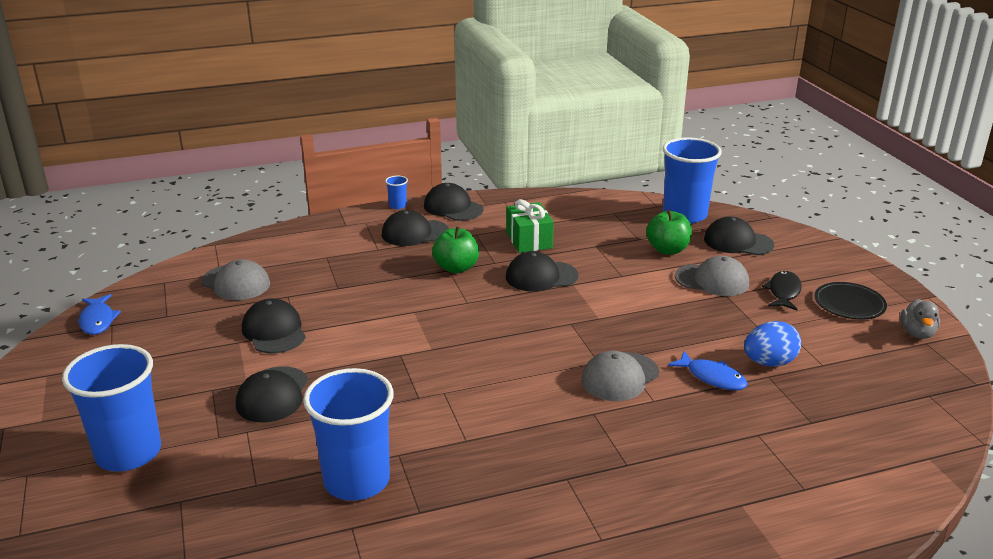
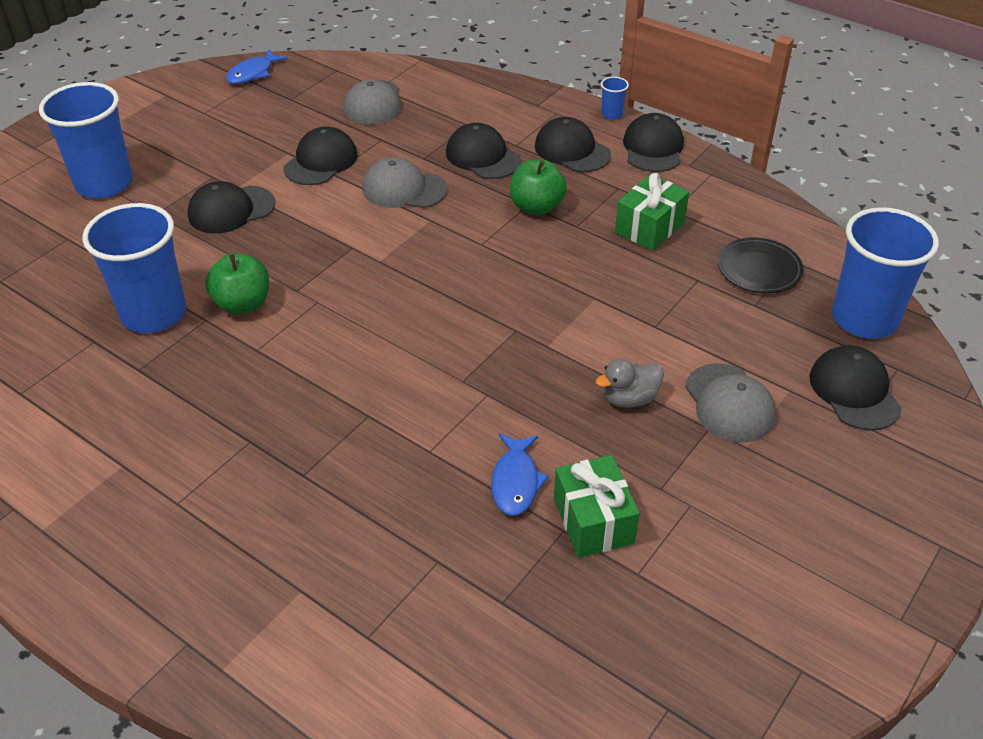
camera: 55 degrees right, 15 degrees up
black cap [506,251,579,292] -> black cap moved to [446,123,521,179]
grey cap [581,351,659,401] -> grey cap moved to [362,157,447,208]
green apple [646,210,692,255] -> green apple moved to [205,253,269,314]
blue egg [744,321,801,367] -> green gift [554,455,640,558]
black fish [762,271,802,310] -> none
black plate [814,282,887,320] -> black plate moved to [718,238,804,293]
grey duck [900,299,940,339] -> grey duck moved to [596,359,664,408]

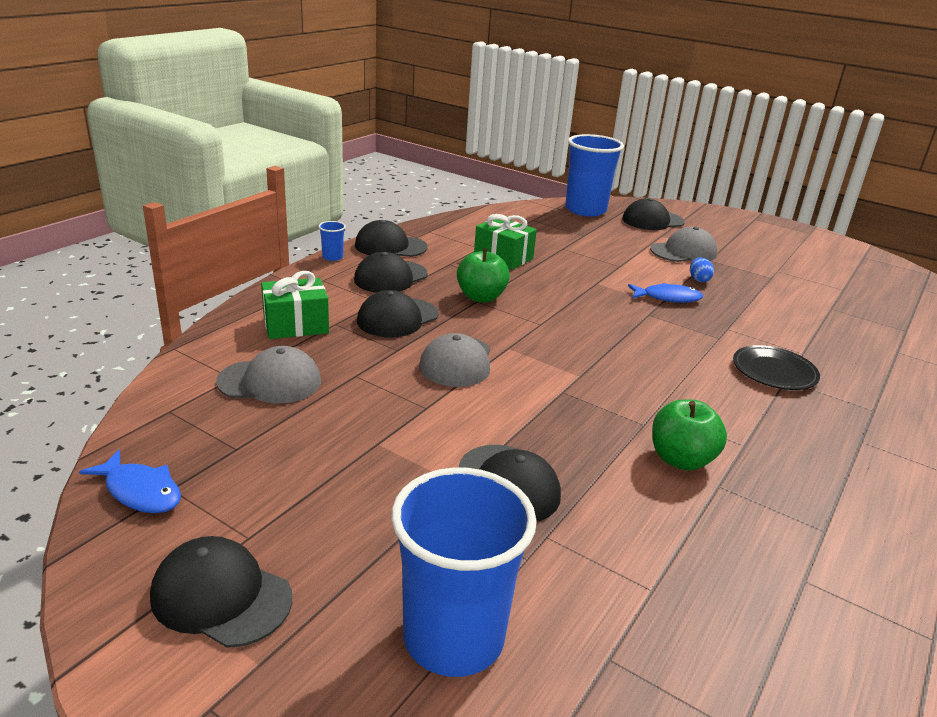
camera: 95 degrees left, 15 degrees down
blue cup [83,203,186,333] -> none
black cap [284,126,357,185] -> black cap moved to [150,536,292,648]
blue fish [491,434,549,516] -> blue fish moved to [628,283,703,303]
green gift [554,455,640,558] -> green gift moved to [261,271,329,339]
grey duck [596,359,664,408] -> blue egg [690,257,714,282]
black plate [718,238,804,293] -> black plate moved to [733,345,820,390]

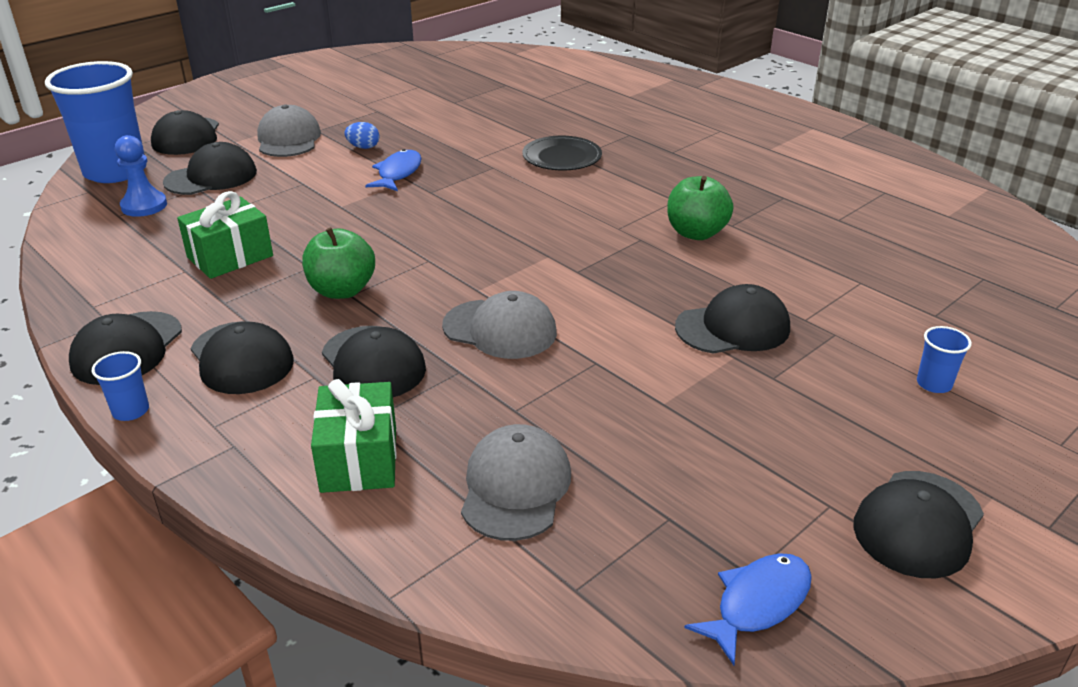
camera: 75 degrees left, 5 degrees up
blue cup [391,468,537,677] -> blue cup [917,326,972,393], size x0.40
none -> blue pawn [115,135,167,217]
none -> black cap [163,142,257,195]

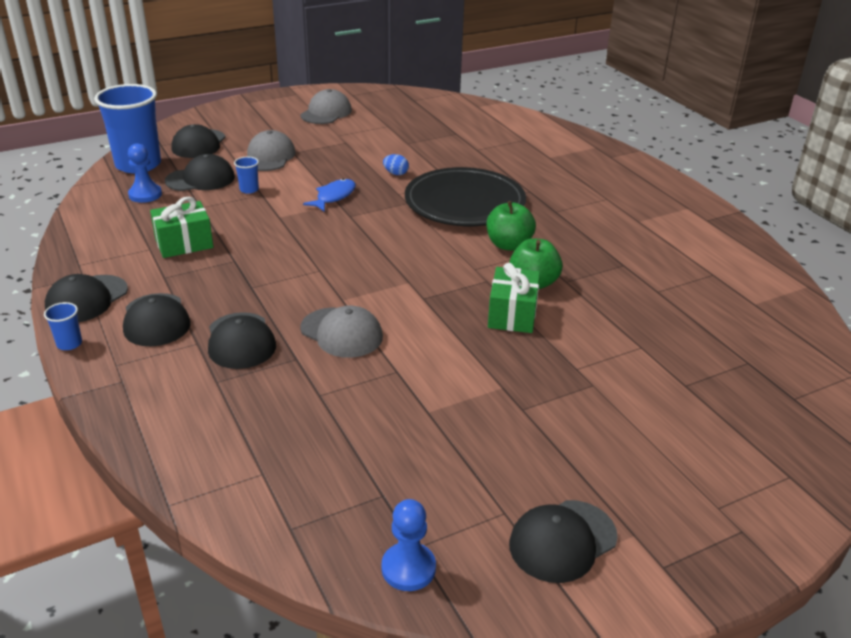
camera: 15 degrees right, 0 degrees up
green apple [302,227,375,299] -> green apple moved to [487,201,536,251]
green gift [311,379,396,493] -> green gift moved to [488,263,540,333]
blue egg [344,122,379,149] -> blue egg moved to [383,154,409,175]
grey cap [461,424,571,541] -> grey cap moved to [300,89,352,124]
black plate [522,136,602,170] -> black plate [405,167,526,226], size x1.89
black cap [675,284,790,354] -> none
blue fish [684,553,812,665] -> blue pawn [382,499,436,591]
blue cup [917,326,972,393] -> blue cup moved to [234,157,259,194]

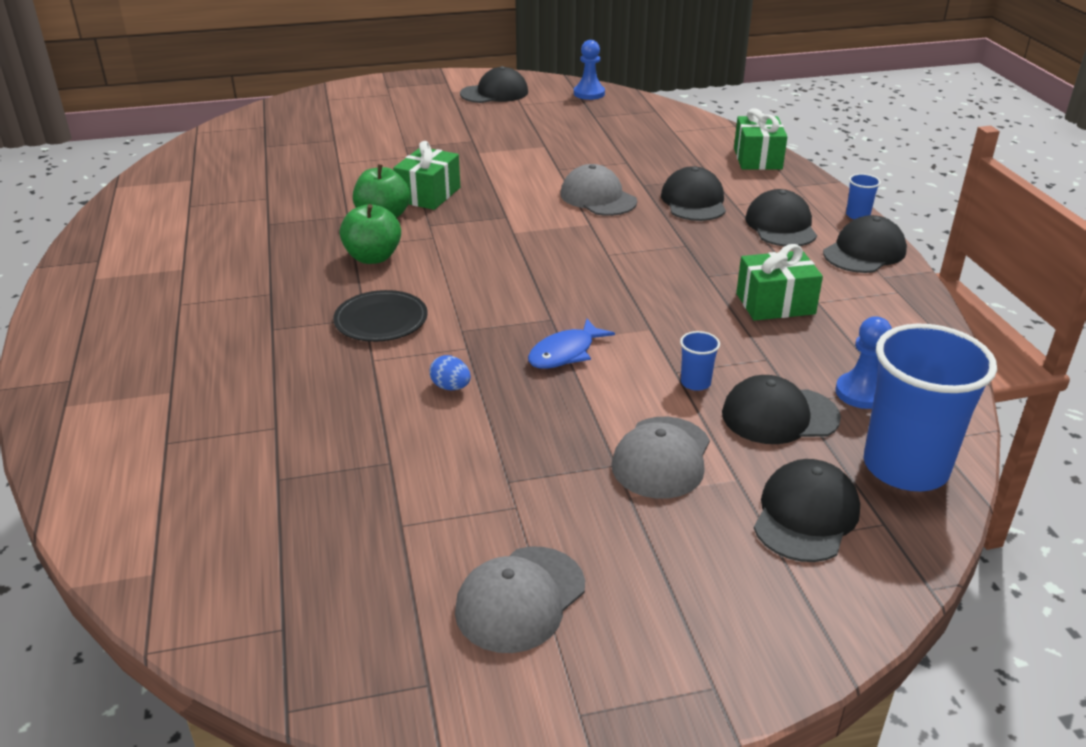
camera: 165 degrees left, 0 degrees up
black plate [405,167,526,226] -> black plate [333,290,428,342], size x0.53
none -> green gift [734,108,787,170]

